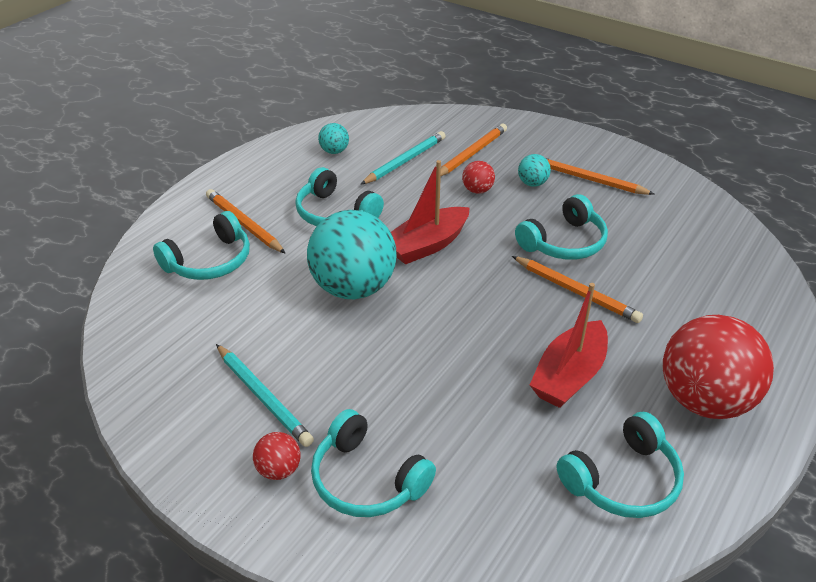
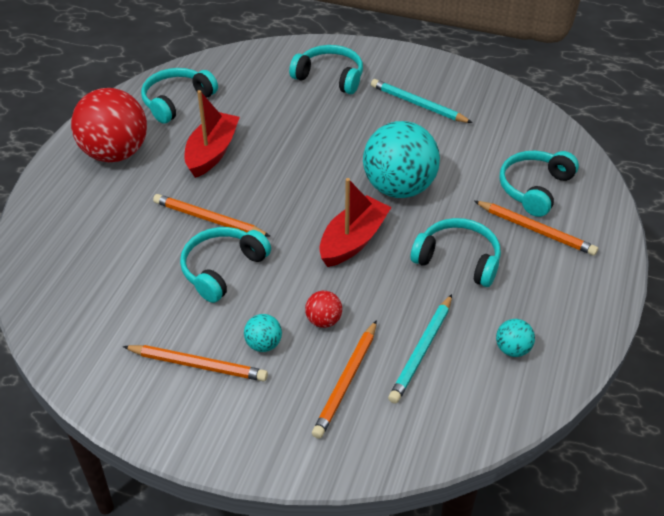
camera: 165 degrees right, 5 degrees up
red ball [253,432,301,480] -> none

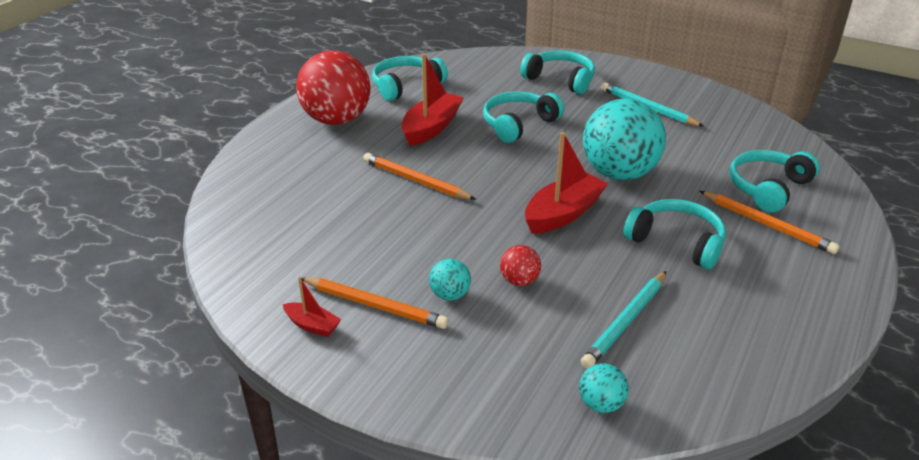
camera: 10 degrees right, 10 degrees down
turquoise headphones [180,227,271,303] -> turquoise headphones moved to [483,91,564,143]
orange pencil [312,320,377,439] -> none
turquoise ball [496,319,535,357] -> turquoise ball moved to [579,363,629,413]
none -> red boat [283,277,341,337]

